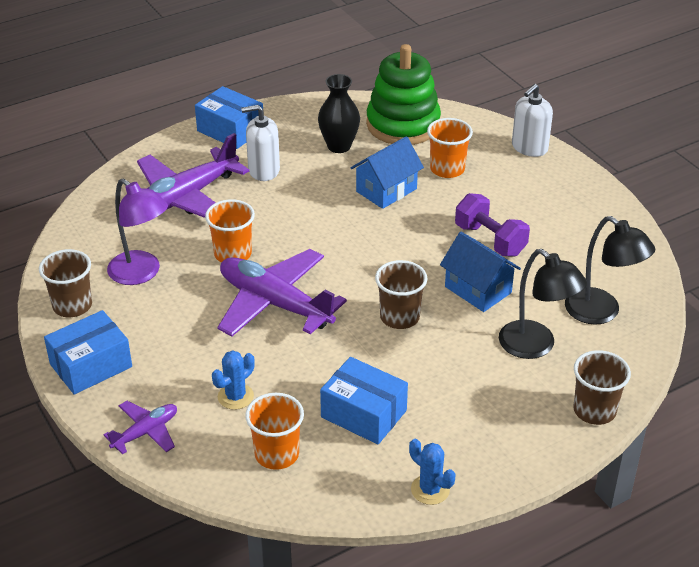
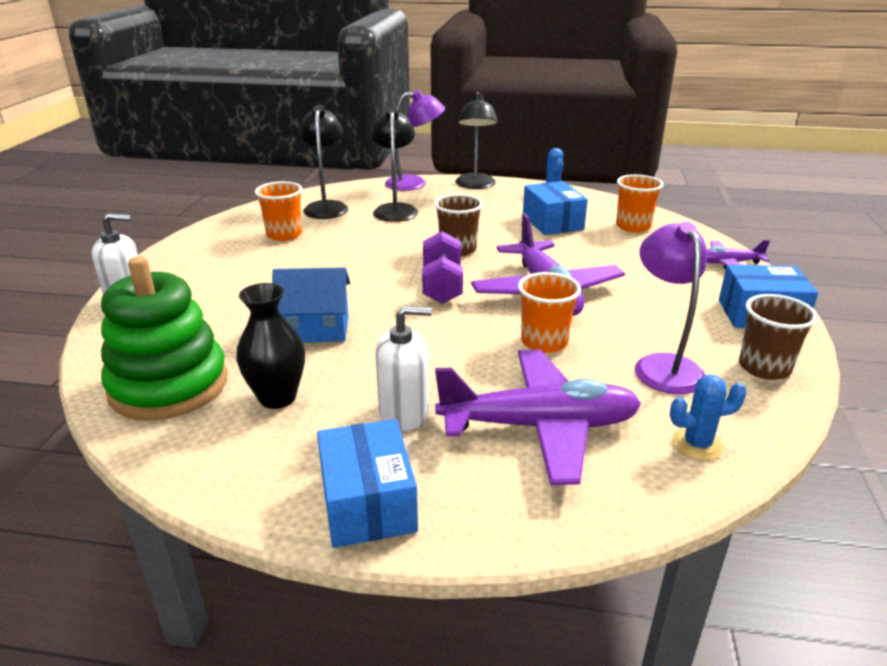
camera: 140 degrees left, 10 degrees down
blue cactus [212,350,255,410] -> blue cactus moved to [670,375,747,461]
white soap dispenser [241,105,280,181] -> white soap dispenser turned 45 degrees counterclockwise [375,306,432,431]
orange cup [427,118,473,178] -> orange cup moved to [255,181,302,241]
blue house [440,232,521,312] -> none
purple dumbbell [455,193,530,257] -> purple dumbbell moved to [422,231,463,304]
brown cup [573,350,631,425] -> purple lamp [385,90,445,191]
none -> black lamp [455,92,498,189]

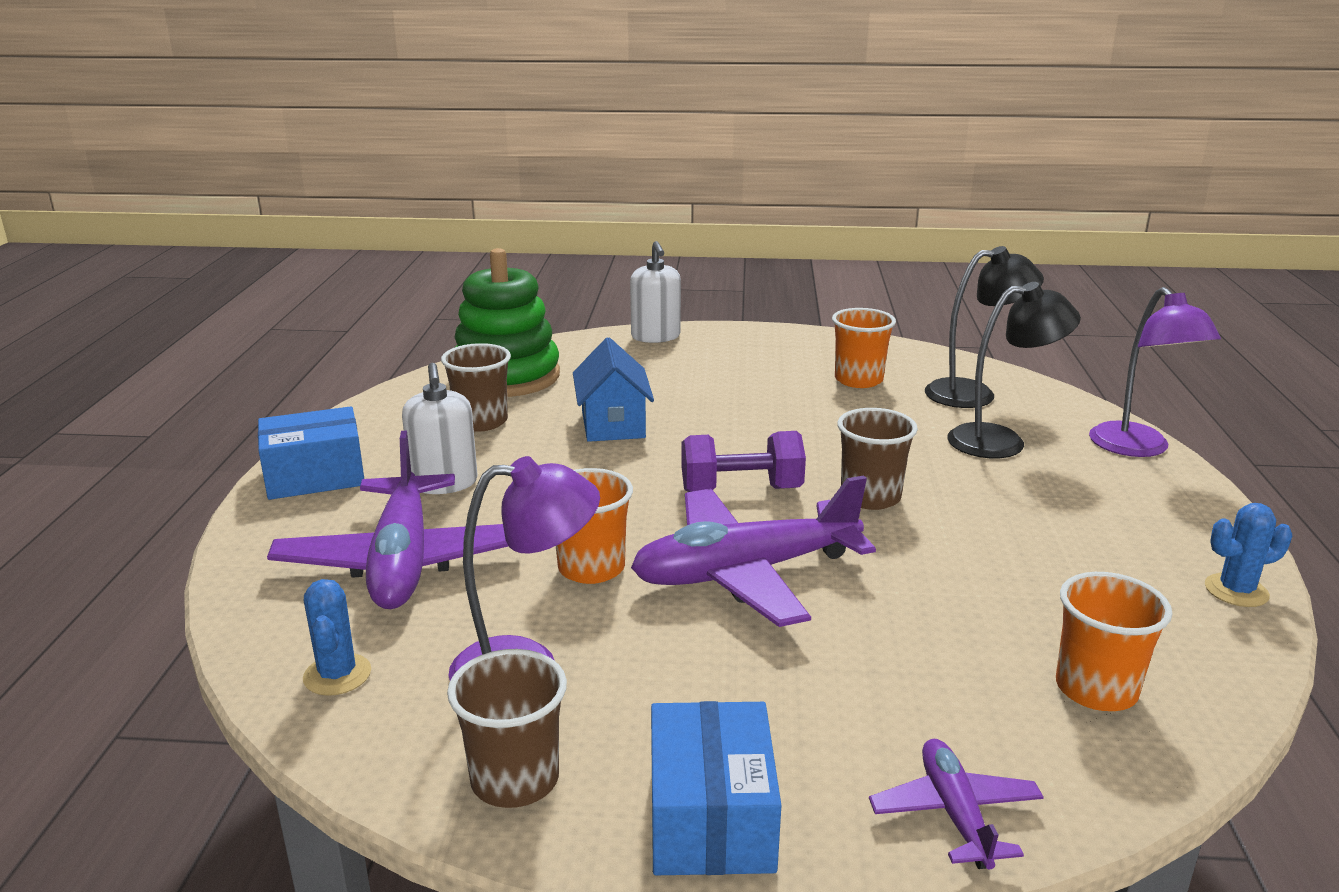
camera: 85 degrees right, 5 degrees down
black vase [236,283,305,409] -> brown cup [441,343,511,431]
black lamp [455,92,498,189] -> none
blue box [523,181,588,235] -> none

